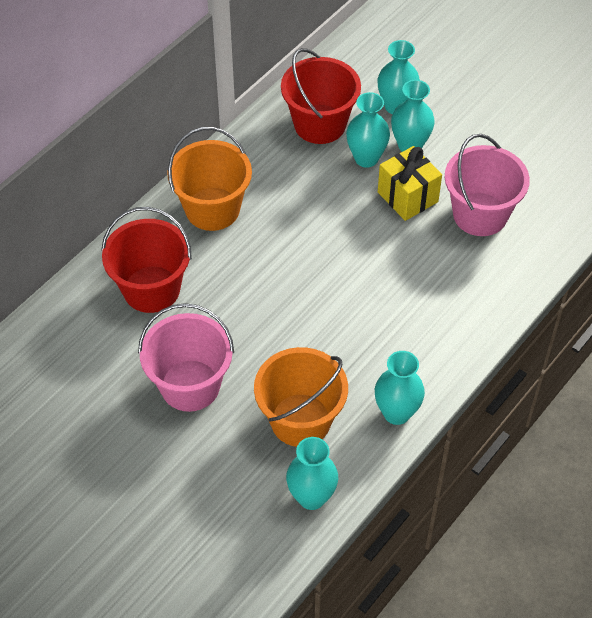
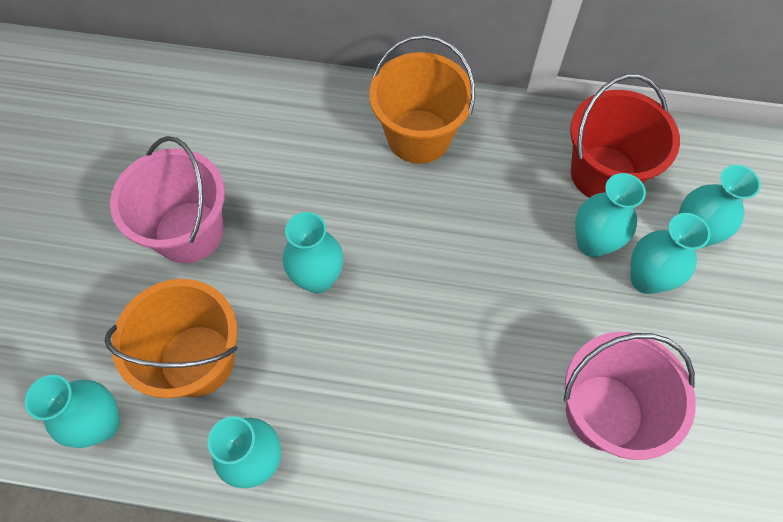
camera: 60 degrees right, 10 degrees up
red bucket [101,207,192,313] -> none
yellow gift [378,146,442,221] -> none
none -> turquoise vase [282,212,343,293]

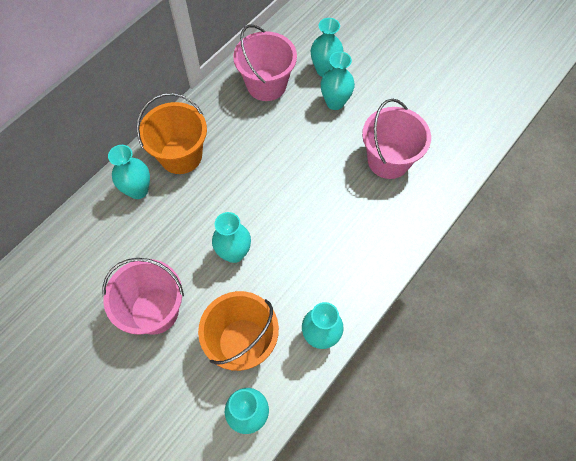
camera: 60 degrees left, 0 degrees up
red bucket [570,74,680,198] -> pink bucket [233,25,297,101]
turquoise vase [575,173,646,257] -> turquoise vase moved to [108,145,150,199]

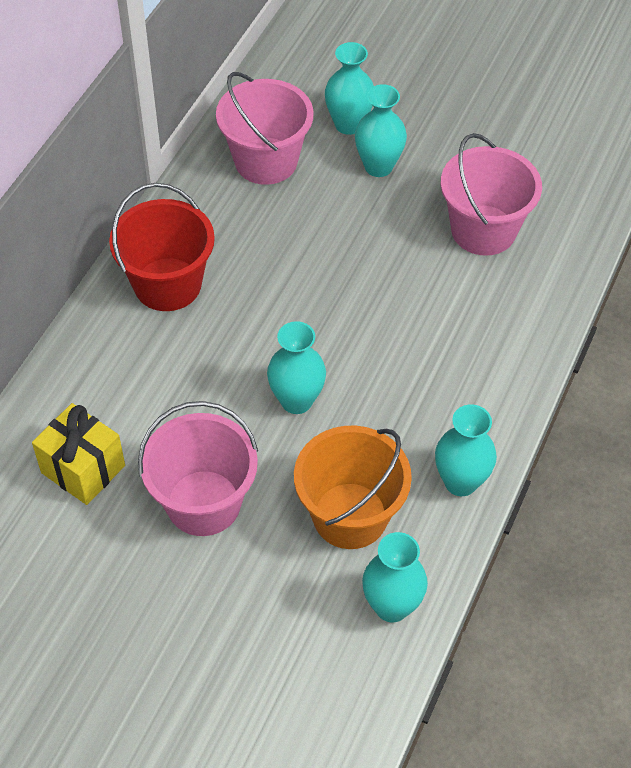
camera: 15 degrees left, 10 degrees down
turquoise vase [108,145,150,199] -> none
orange bucket [136,93,207,174] -> red bucket [109,183,215,311]
none -> yellow gift [32,403,125,505]

